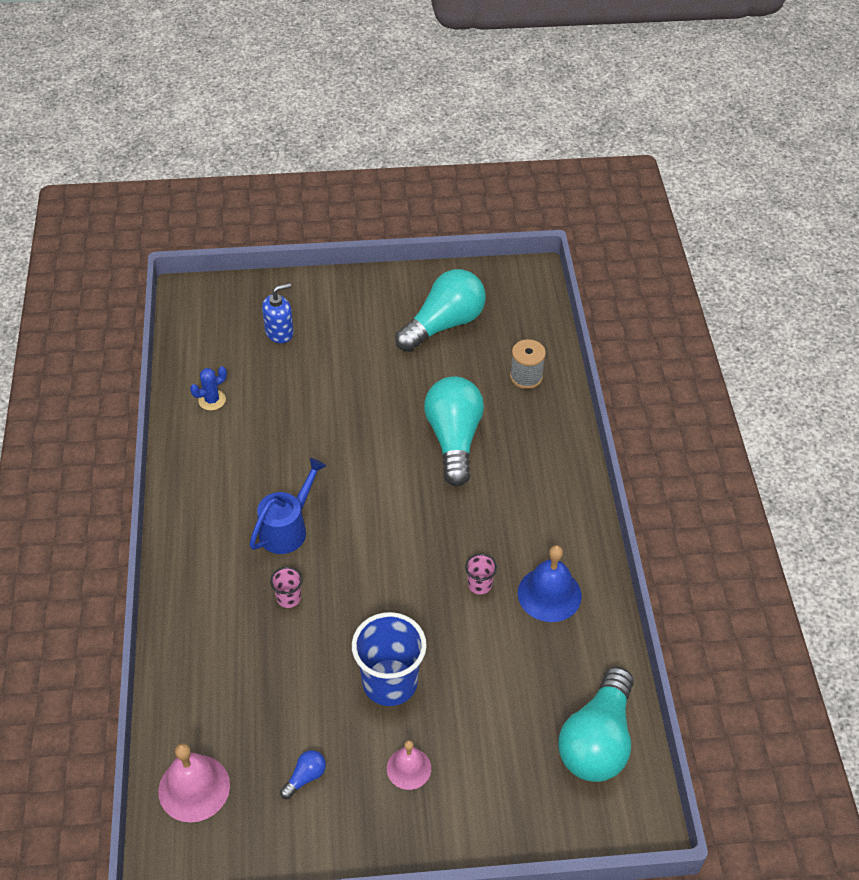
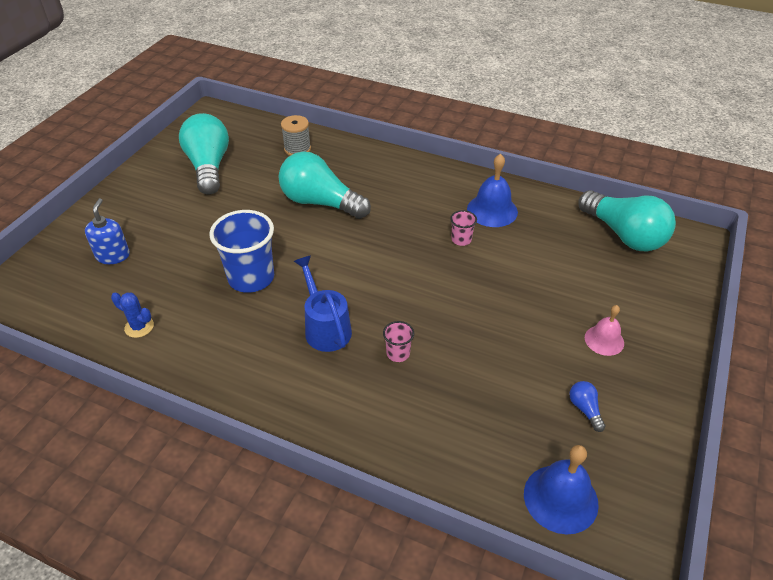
camera: 60 degrees left, 5 degrees down
pink bell [158,743,230,822] -> blue bell [524,445,599,534]
blue cactus [190,366,227,410] -> blue cactus turned 60 degrees counterclockwise [111,292,154,338]
blue cup [352,612,427,706] -> blue cup moved to [209,210,274,293]

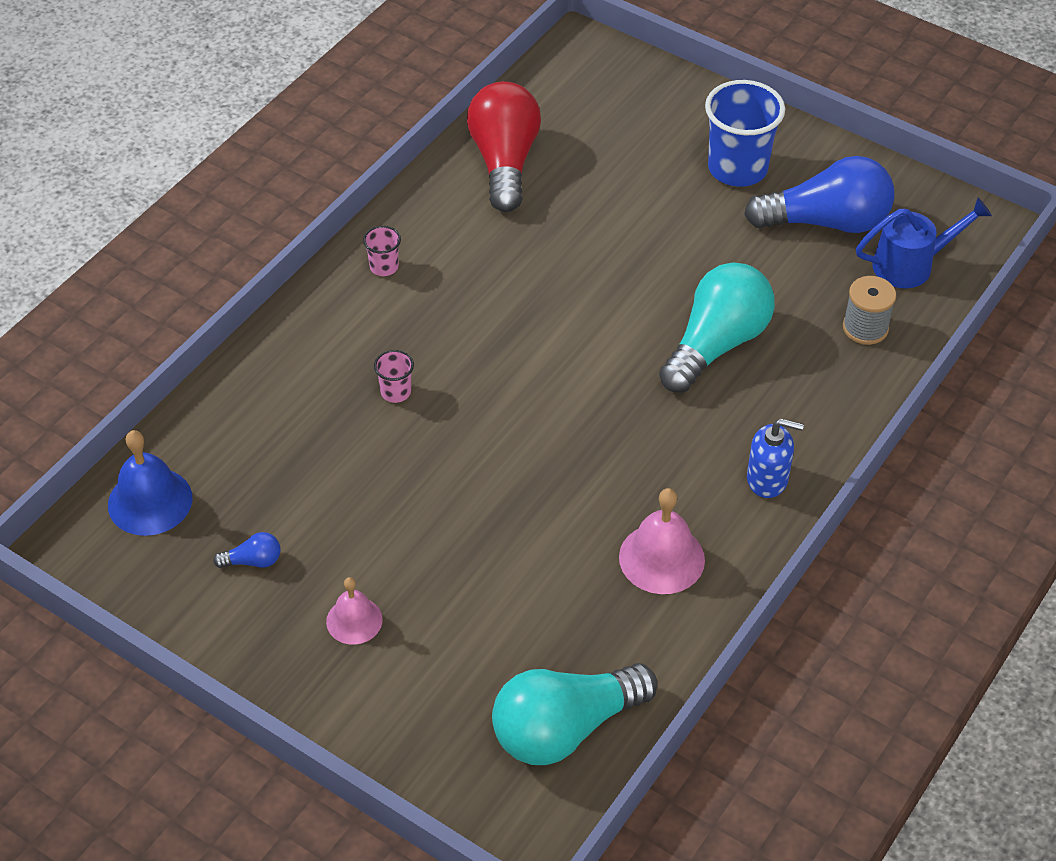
camera: 100 degrees right, 5 degrees up
blue soap dispenser [85,198,130,264] -> blue soap dispenser moved to [747,419,804,498]
blue cactus [111,292,154,338] -> red light bulb [467,81,541,212]
turquoise light bulb [179,113,229,194] -> blue light bulb [744,156,894,233]
blue cup [209,210,274,293] -> blue cup moved to [705,80,785,187]
blue watering can [294,256,352,352] -> blue watering can moved to [856,198,992,288]
pink cup [450,210,477,246] -> pink cup moved to [363,226,401,276]
blue bell [467,154,518,227] -> pink bell [619,488,705,594]

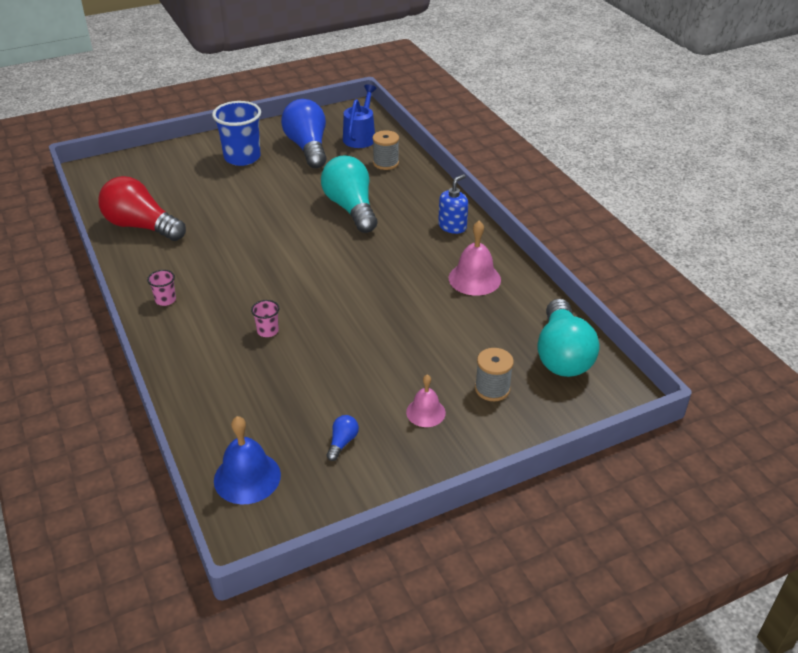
camera: 60 degrees left, 10 degrees down
blue light bulb [744,156,894,233] -> blue light bulb turned 45 degrees counterclockwise [281,99,327,168]
none -> grey spool [475,348,514,401]

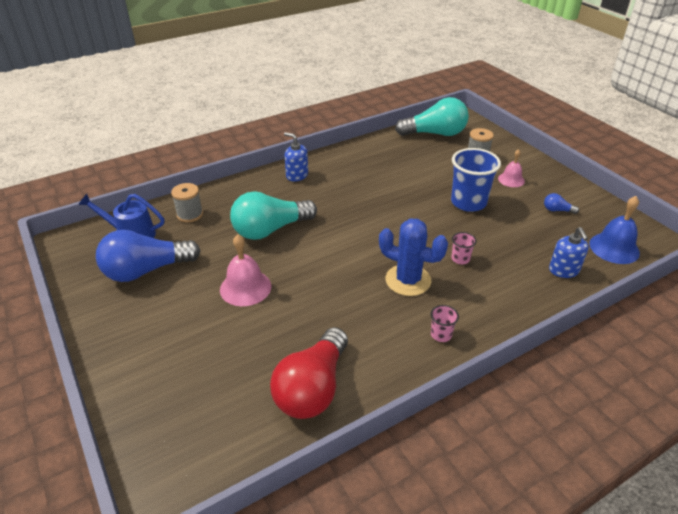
camera: 95 degrees left, 0 degrees up
blue cup [212,101,261,166] -> blue cup moved to [451,148,501,212]
pink bell [449,221,501,296] -> pink bell moved to [220,234,271,306]
none -> blue cactus [379,218,448,296]
none -> blue soap dispenser [549,227,589,278]

